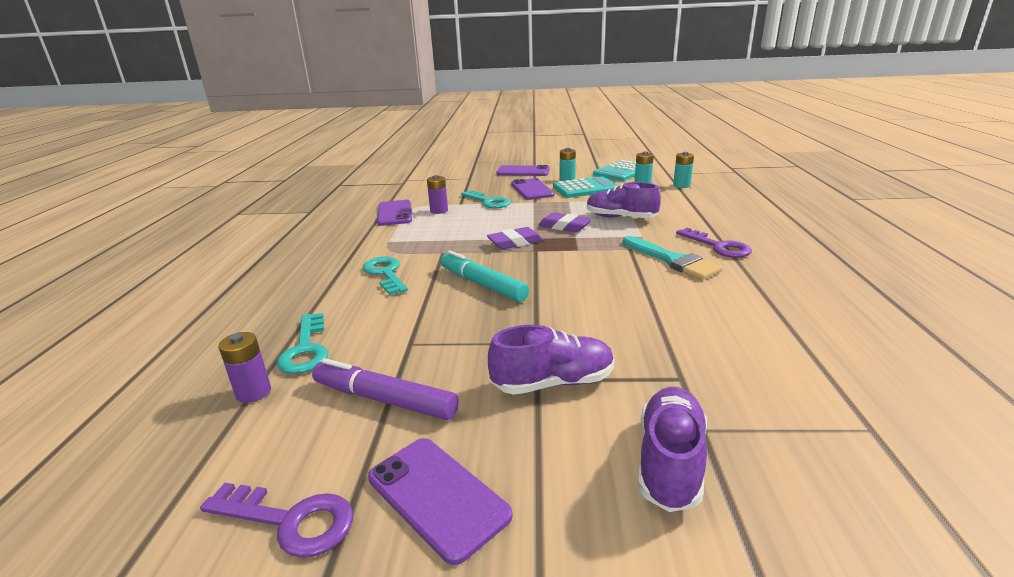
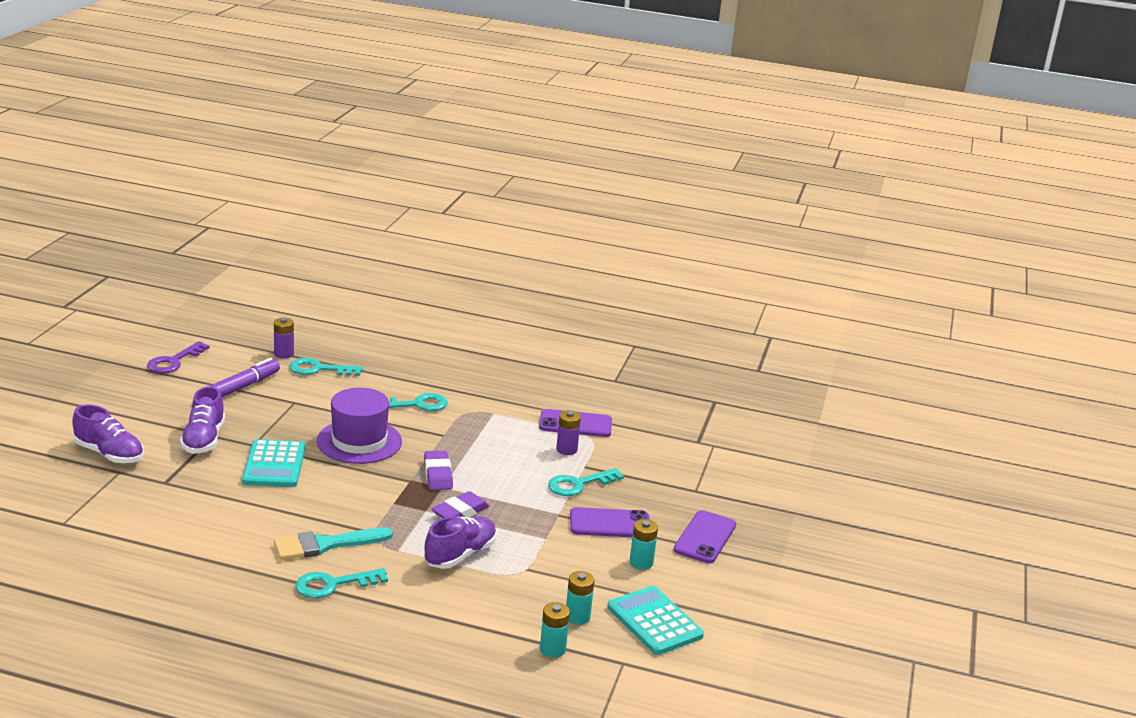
camera: 100 degrees right, 0 degrees up
purple phone [368,438,513,565] -> none
turquoise marker [440,250,529,302] -> purple hat [317,388,402,464]
turquoise calculator [553,176,618,198] -> turquoise calculator moved to [242,439,305,487]
purple key [676,228,752,258] -> turquoise key [295,568,388,598]

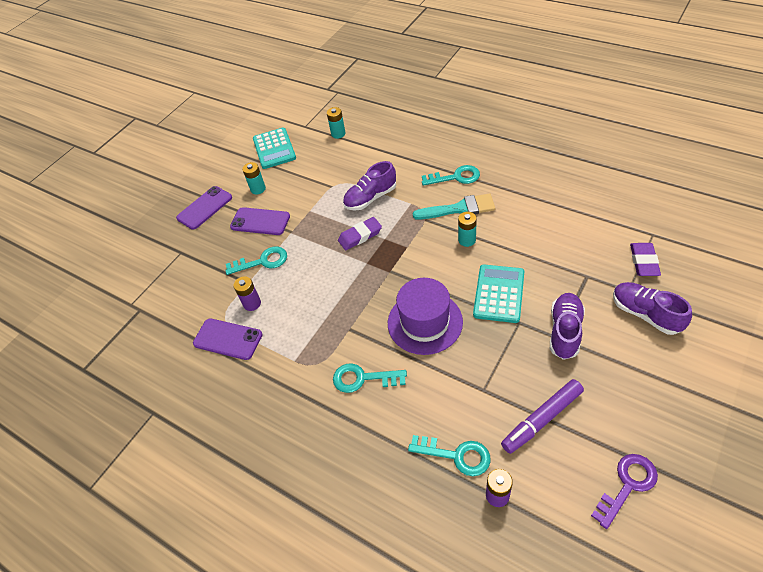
camera: 155 degrees left, 25 degrees up
purple eraser [424,451,453,490] -> purple eraser moved to [630,243,661,276]
turquoise battery [566,571,595,625] -> turquoise battery moved to [458,212,477,247]

